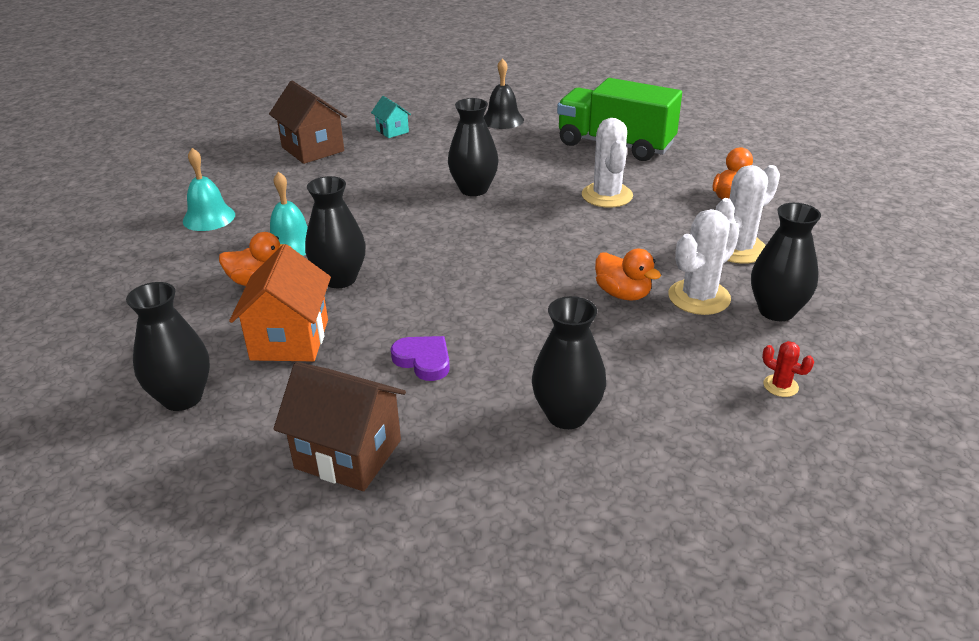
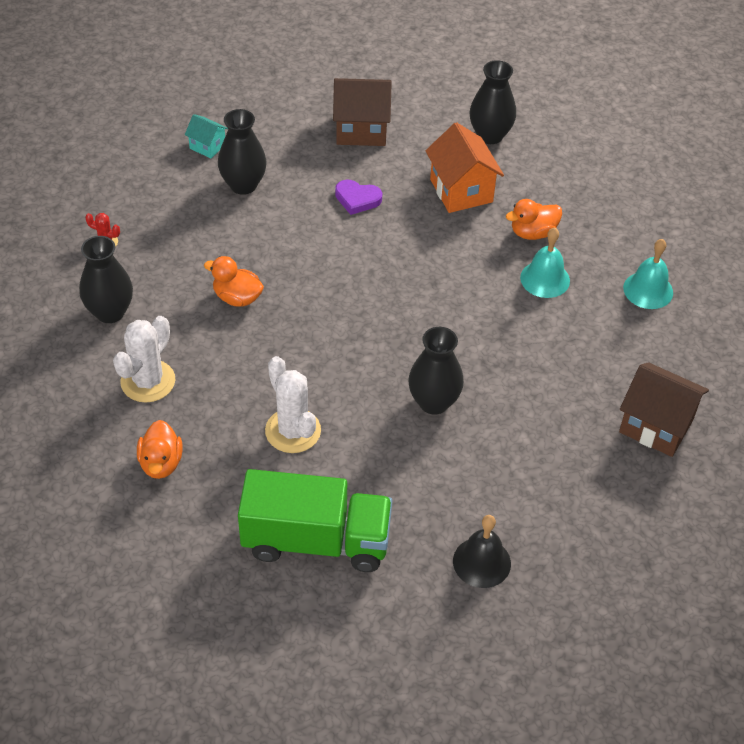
camera: 155 degrees right, 15 degrees up
black vase [305,176,365,288] -> none
turquoise house [371,96,411,138] -> turquoise house moved to [185,114,228,159]
white cactus [668,209,739,315] -> none

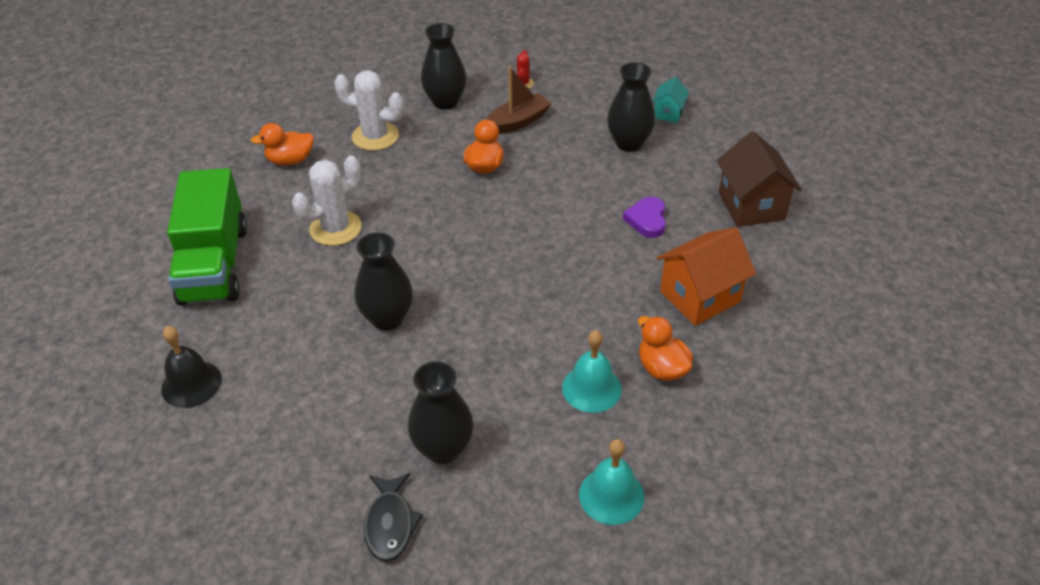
camera: 80 degrees right, 5 degrees down
black vase [470,60,516,144] -> black vase moved to [408,361,473,464]
brown house [619,362,709,457] -> black fish [364,473,423,562]
none -> brown boat [485,66,552,134]

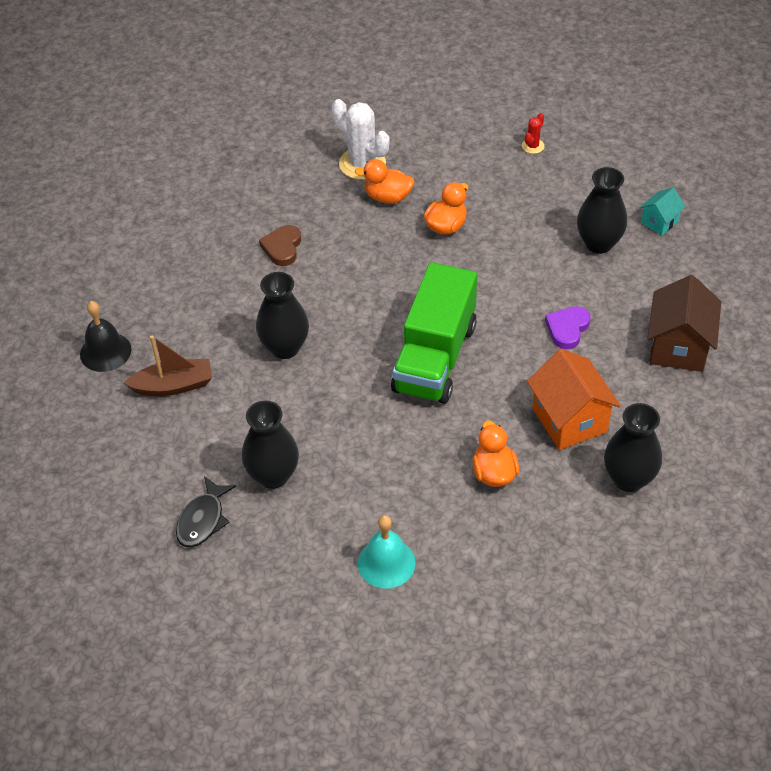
camera: 25 degrees right, 5 degrees up
green truck [167,168,247,306] -> green truck moved to [391,262,477,404]
orange duck [251,123,314,165] -> orange duck moved to [355,159,415,203]
white cactus [292,156,362,246] -> brown heart [259,225,301,266]
black vase [421,23,467,110] -> black vase moved to [604,403,662,492]
brown boat [485,66,552,134] -> brown boat moved to [124,336,212,396]
turquoise bell [562,330,622,413] -> none
orange house [657,227,756,326] -> orange house turned 75 degrees clockwise [527,349,621,450]

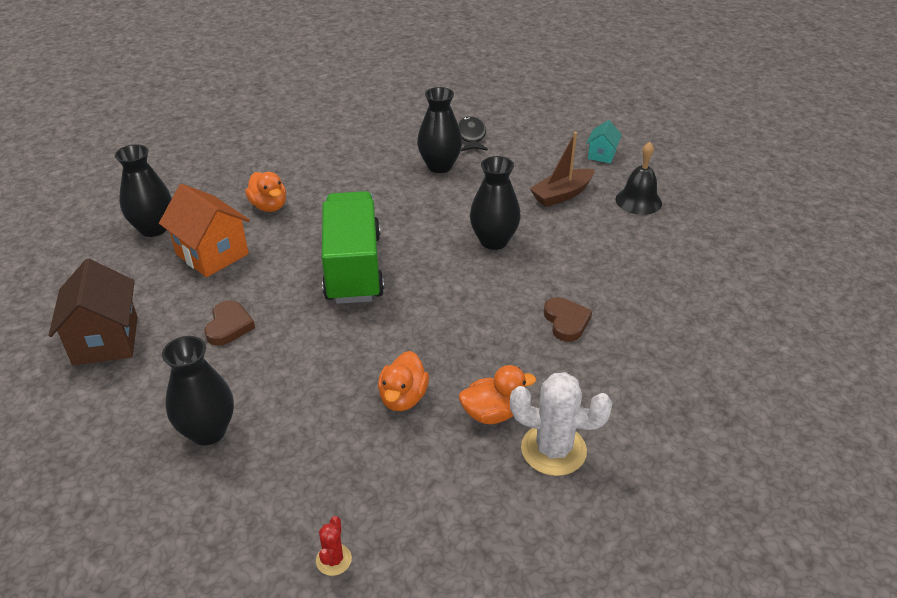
camera: 155 degrees right, 10 degrees down
turquoise bell [358,515,416,589] -> none
purple heart [545,306,591,349] -> brown heart [204,300,255,346]
turquoise house [640,188,685,235] -> turquoise house moved to [587,120,622,163]

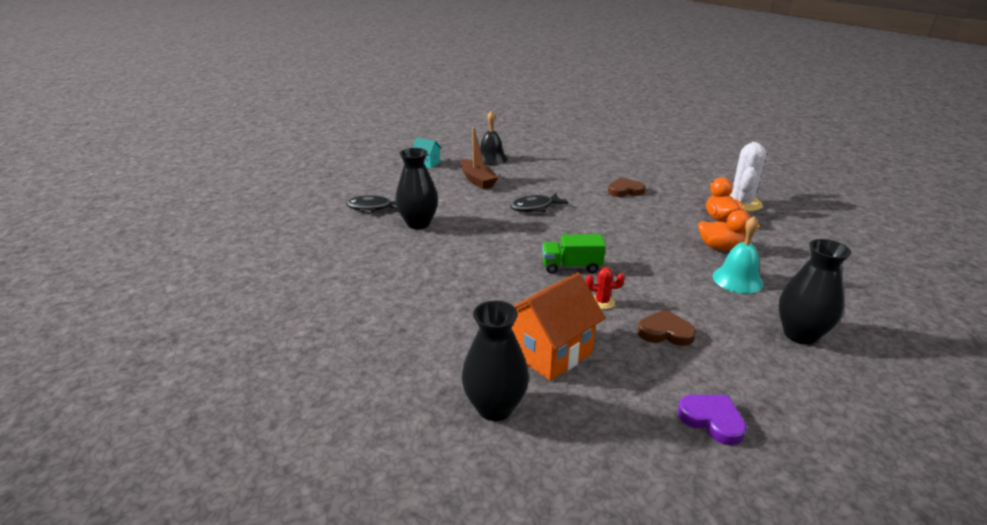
camera: 85 degrees left, 10 degrees down
brown house [49,259,138,365] -> purple heart [677,395,747,445]
orange duck [245,172,286,212] -> none
red cactus [316,516,352,576] -> red cactus moved to [586,267,625,309]
green truck [322,191,384,304] -> green truck [542,234,606,273], size x0.51
black vase [470,156,521,250] -> black fish [510,193,568,212]
none -> turquoise bell [713,217,763,294]

